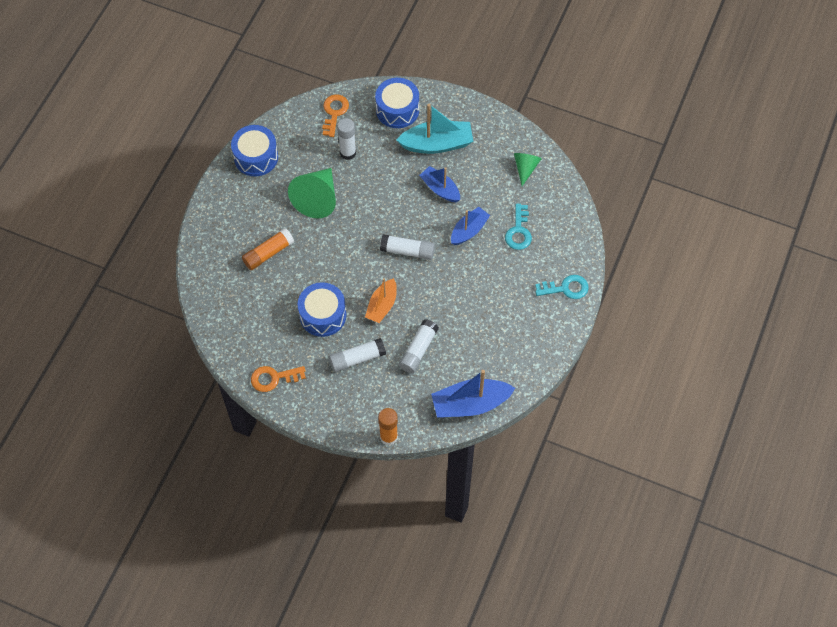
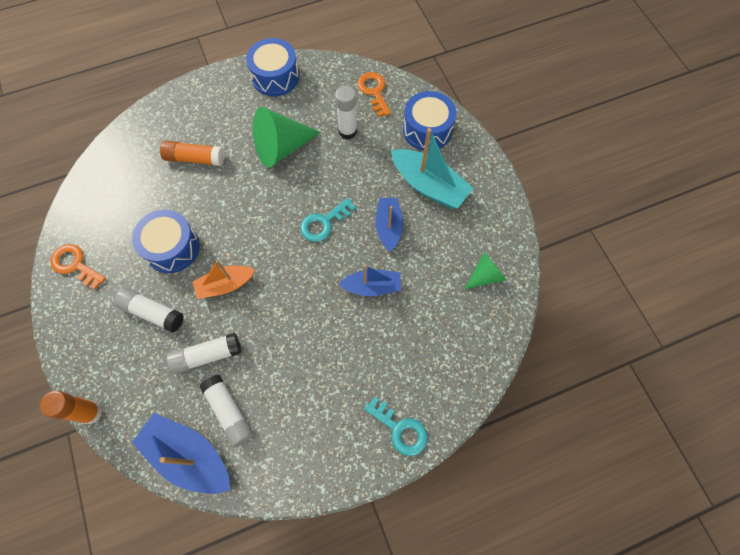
camera: 45 degrees right, 5 degrees up
orange key [322,94,349,137] -> orange key turned 75 degrees counterclockwise [357,72,391,117]
white glue stick [380,234,435,260] -> white glue stick moved to [199,375,254,447]
turquoise key [505,204,532,250] -> turquoise key moved to [300,198,356,242]

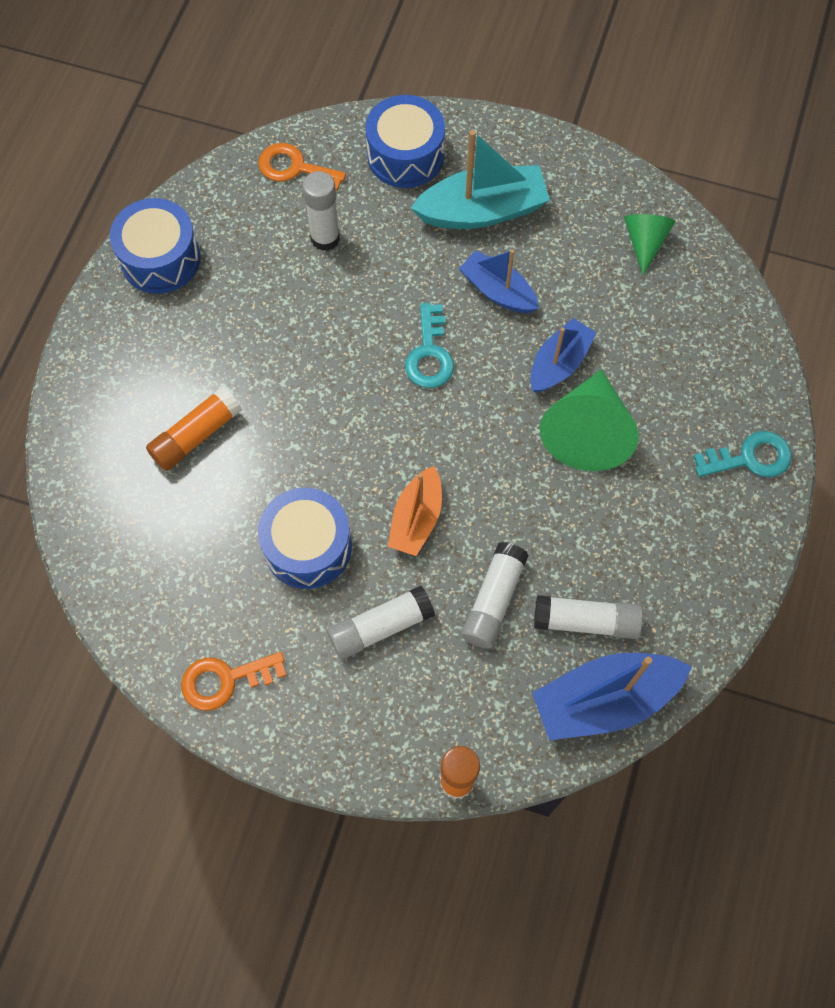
camera: 50 degrees left, 0 degrees up
green cone [253,107,321,167] -> green cone moved to [540,369,639,471]

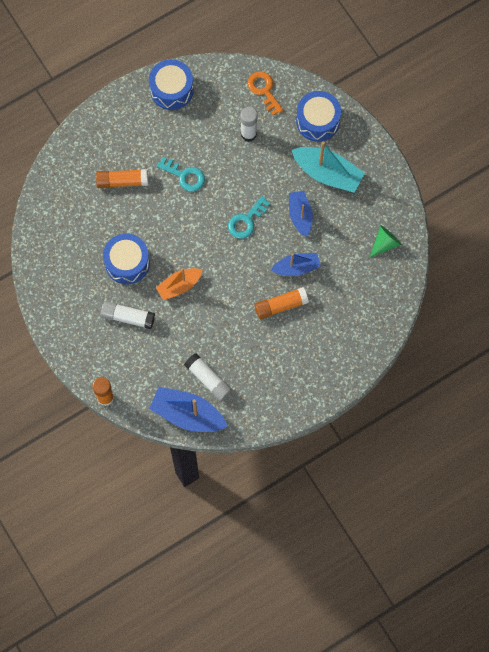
camera: 40 degrees right, 5 degrees up
orange key [181,652,287,711] -> none
white glue stick [461,542,529,649] -> none
green cone [540,369,639,471] -> orange glue stick [255,287,309,319]
turquoise key [693,431,792,477] -> turquoise key moved to [157,157,205,191]

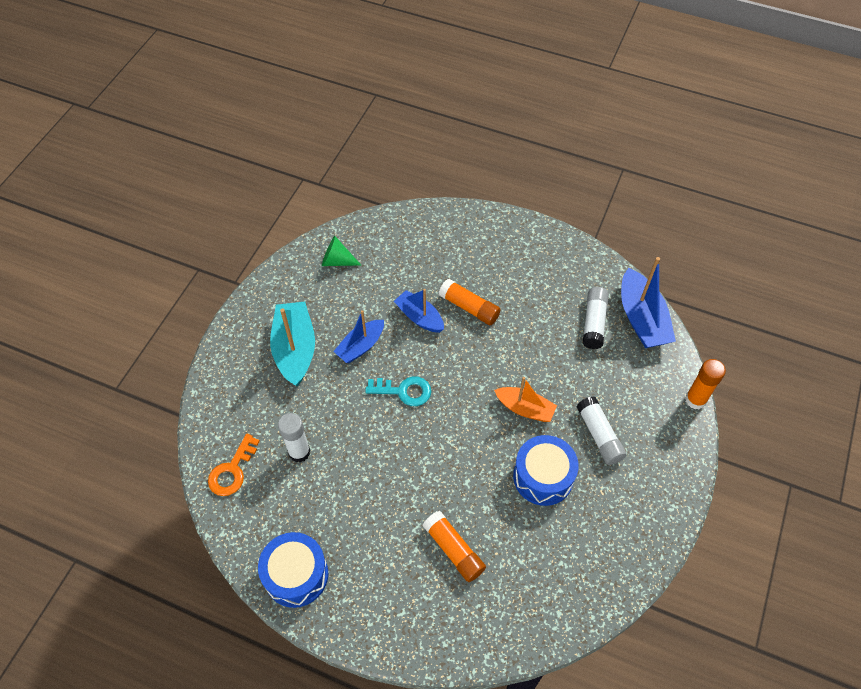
camera: 125 degrees left, 15 degrees down
turquoise key [157,157,205,191] -> none
blue drum [296,91,341,142] -> none

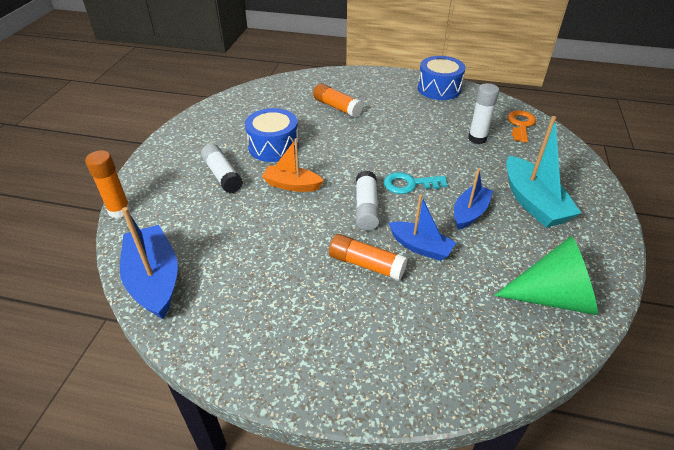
camera: 170 degrees right, 15 degrees down
green cone [322,236,361,266] -> green cone [494,236,598,315], size x1.77
white glue stick [582,287,609,349] -> white glue stick moved to [356,171,380,231]

